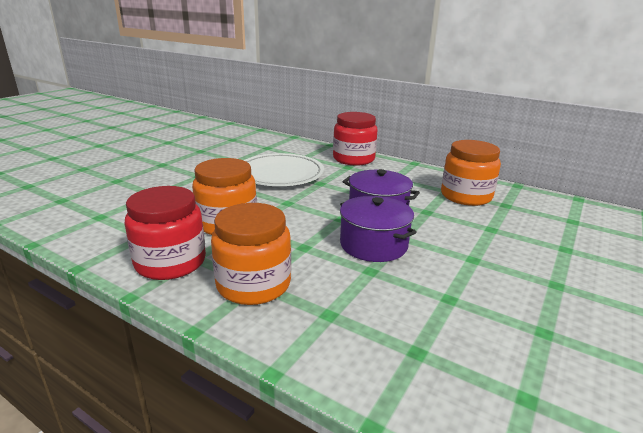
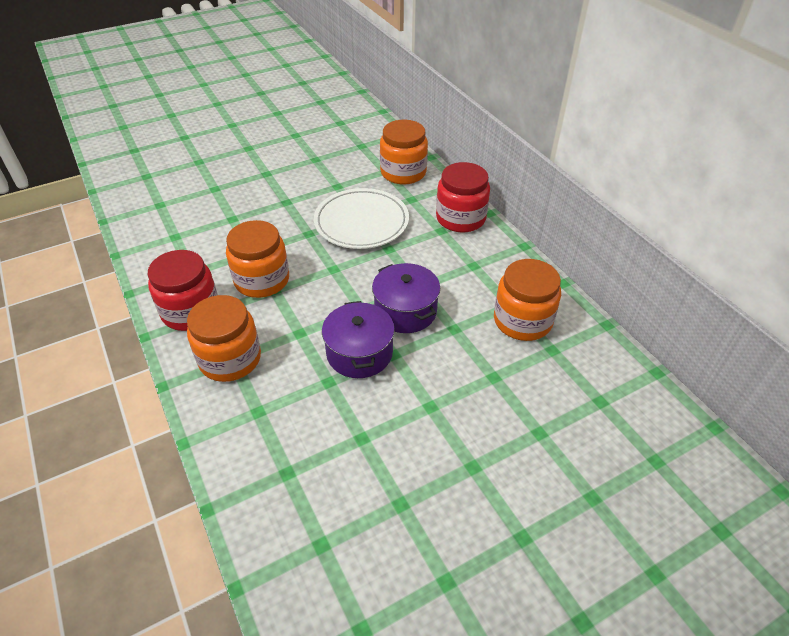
camera: 30 degrees right, 20 degrees up
none -> orange jar [380,120,428,185]

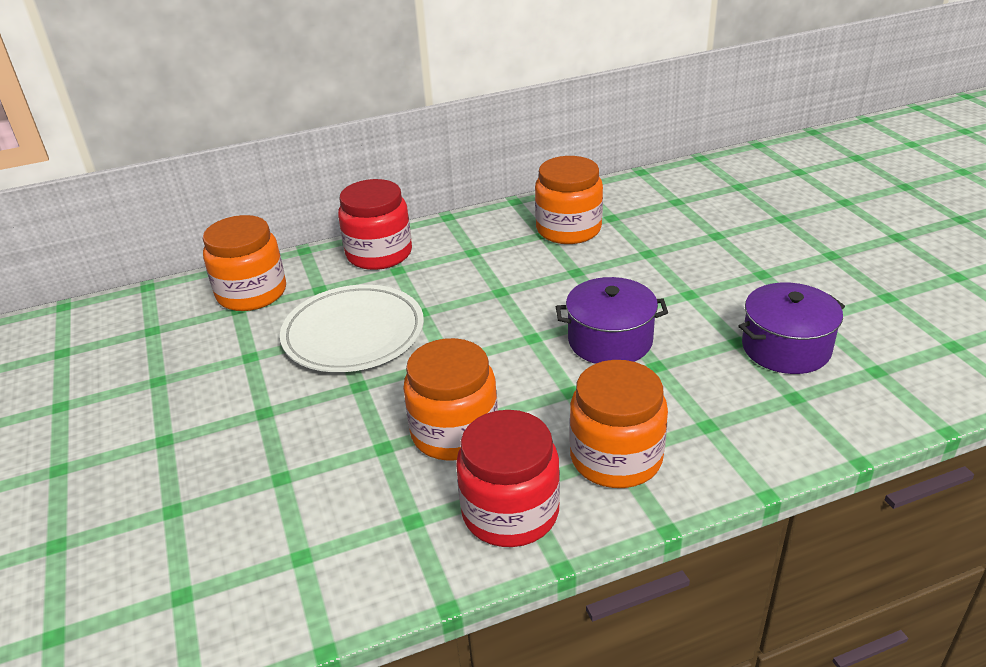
camera: 80 degrees left, 10 degrees down
purple pot [372,263,440,333] -> purple pot moved to [739,283,845,374]

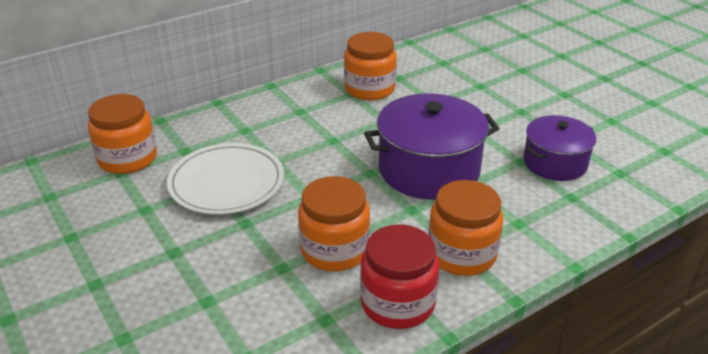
camera: 15 degrees left, 0 degrees up
red jar [338,179,412,270] -> none
purple pot [556,277,668,364] -> purple pot [364,93,499,200], size x1.58

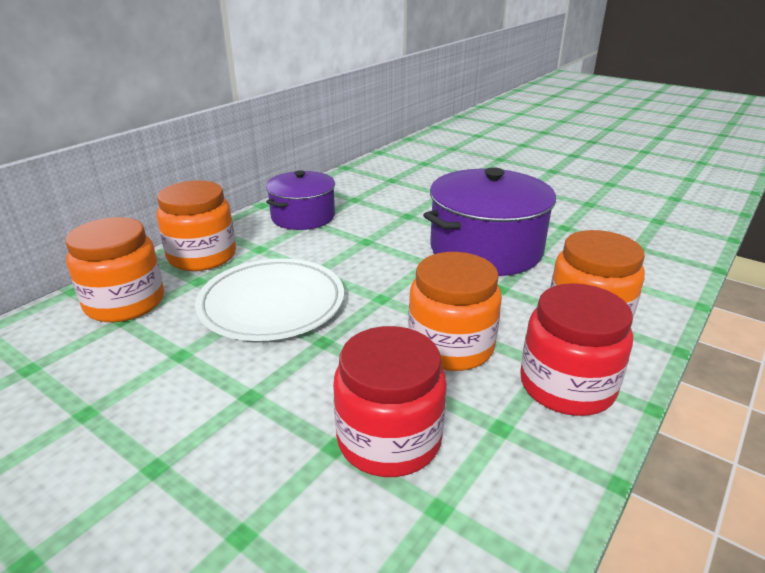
camera: 20 degrees left, 5 degrees down
orange jar [344,32,397,100] -> orange jar moved to [157,180,236,271]
purple pot [523,115,596,181] -> purple pot moved to [266,170,335,230]
none -> red jar [333,326,447,477]

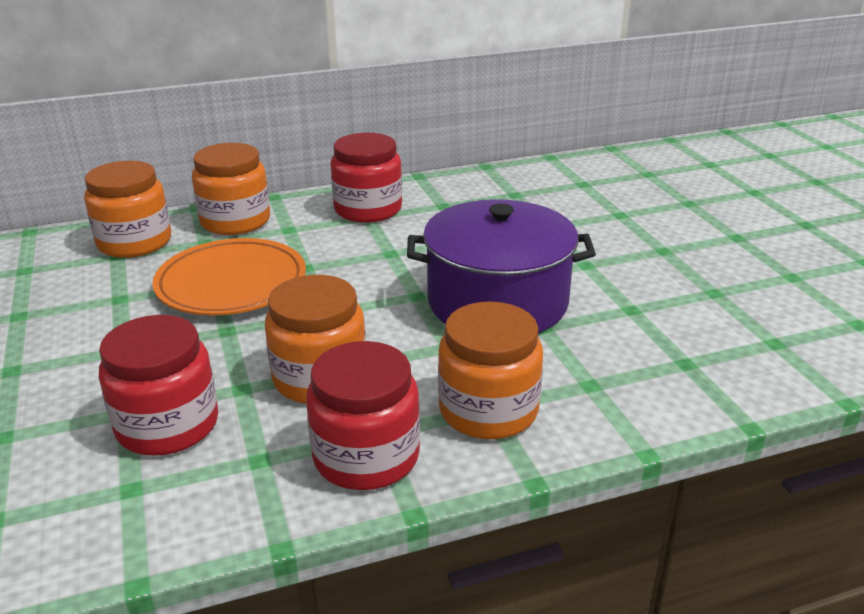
camera: 35 degrees right, 0 degrees up
white plate [195,258,344,341] -> orange plate [152,238,306,315]
purple pot [266,170,335,230] -> red jar [330,133,402,223]

